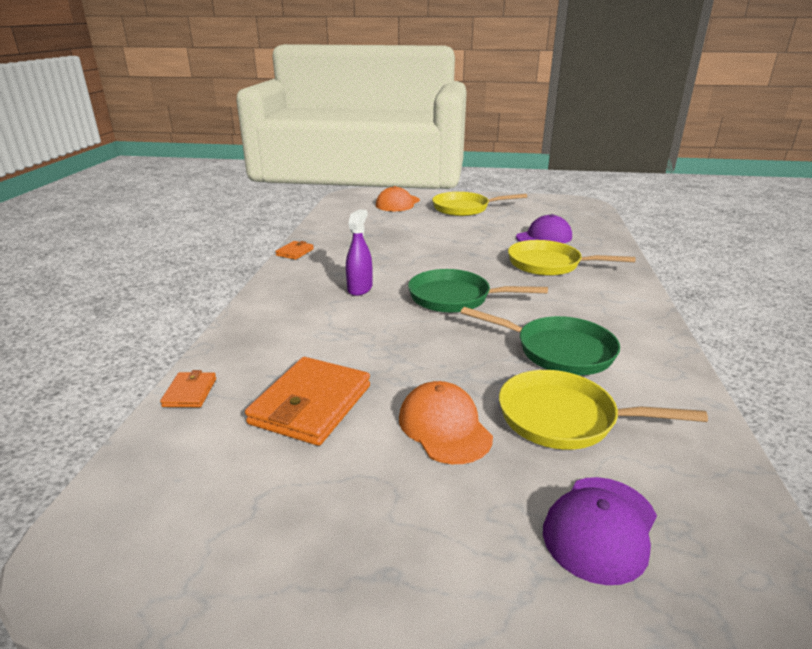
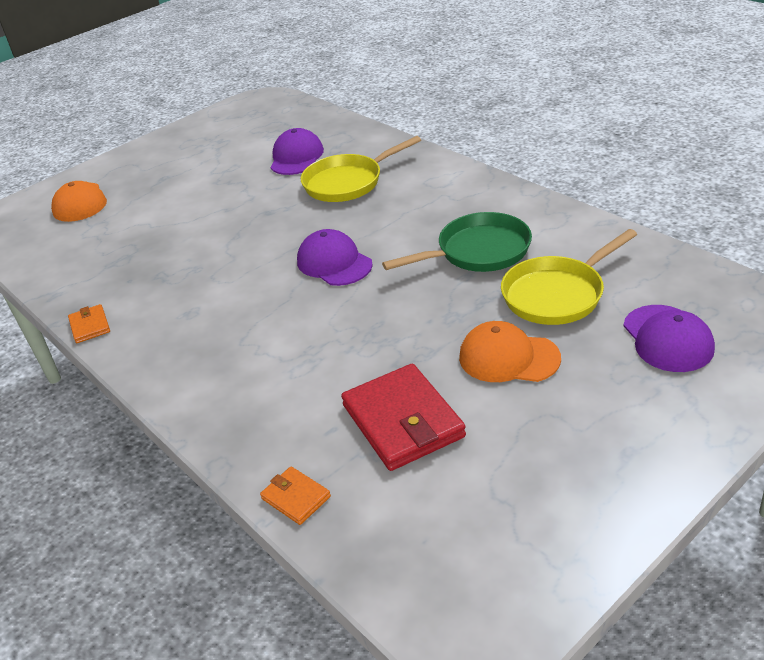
camera: 45 degrees left, 10 degrees up
orange wallet [245,357,370,446] -> red wallet [341,364,466,471]
purple spray bottle [346,209,372,296] -> none
green pan [408,269,548,313] -> purple cap [297,229,373,286]
yellow pan [432,192,527,216] -> none

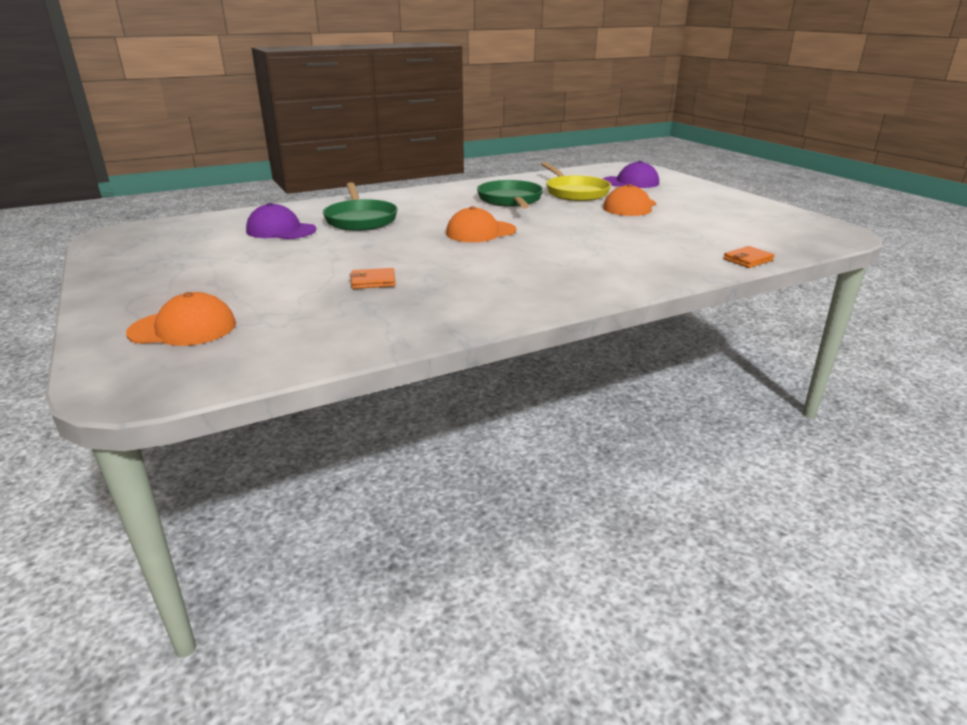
camera: 80 degrees left, 10 degrees down
orange wallet [68,304,110,343] -> orange wallet moved to [350,268,396,289]
purple cap [297,229,373,286] -> orange cap [446,206,516,242]
yellow pan [301,136,421,202] -> green pan [323,182,398,231]
red wallet [341,364,466,471] -> none

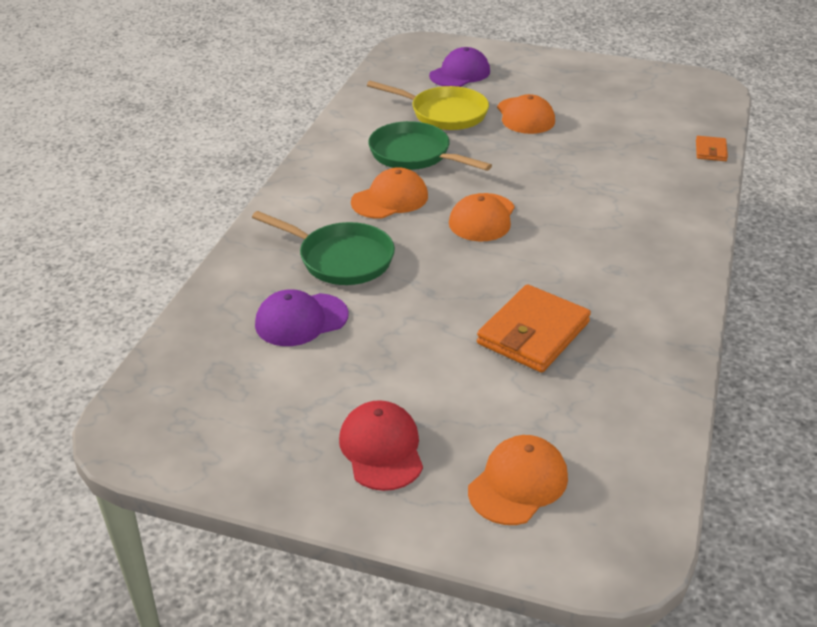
camera: 45 degrees left, 10 degrees up
orange wallet [350,268,396,289] -> orange wallet [477,284,591,373], size x2.05
none -> red cap [339,400,423,491]
none -> orange cap [351,167,428,219]

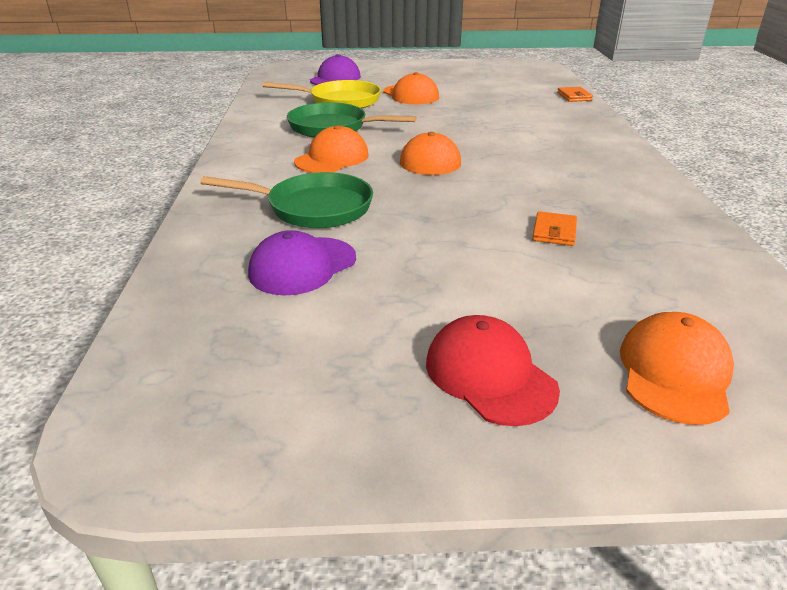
camera: 20 degrees left, 5 degrees down
orange wallet [477,284,591,373] -> orange wallet [532,211,577,246], size x0.49

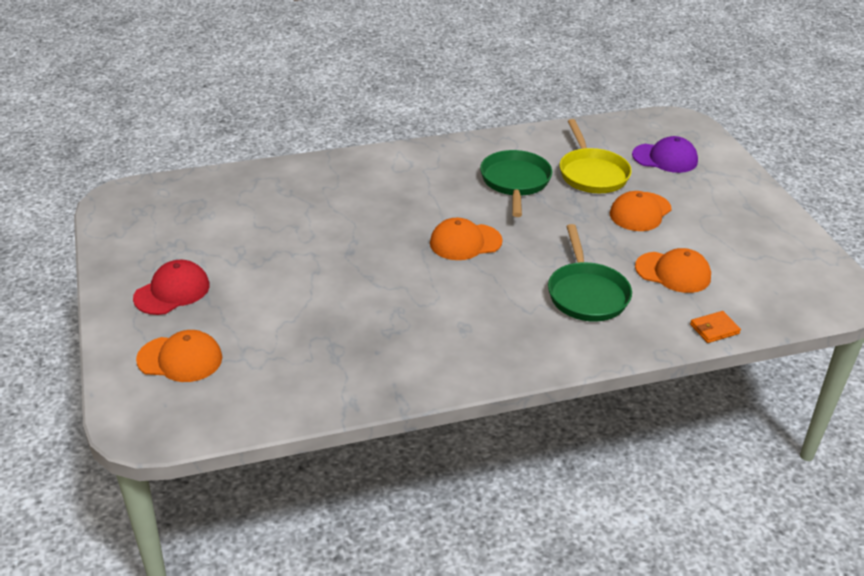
camera: 75 degrees right, 5 degrees up
green pan [200,172,373,228] -> green pan moved to [548,224,632,322]
purple cap [248,230,356,296] -> none
orange cap [294,125,368,173] -> orange cap moved to [635,248,711,293]
orange wallet [532,211,577,246] -> none

